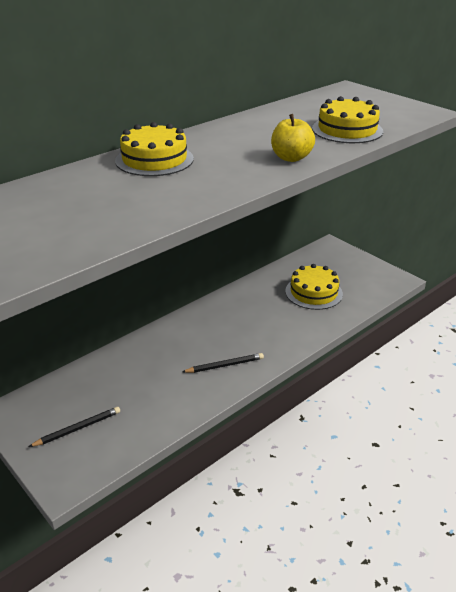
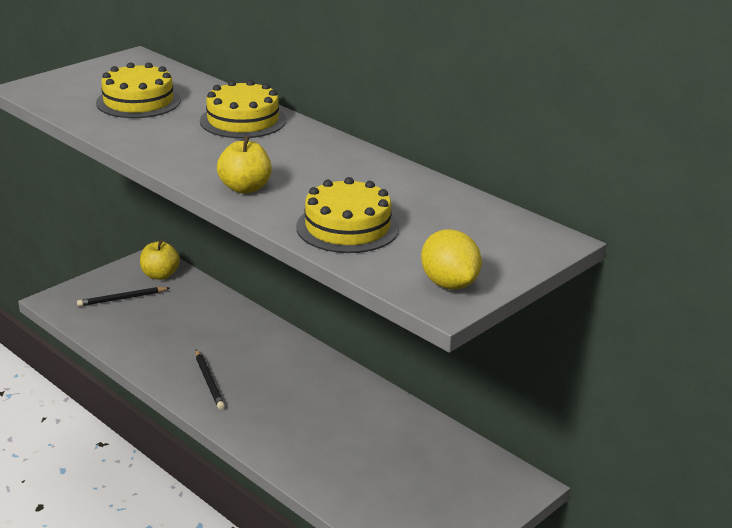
camera: 85 degrees right, 5 degrees down
black pencil [28,407,120,447] -> black pencil turned 105 degrees clockwise [77,287,169,307]
yellow cake [285,264,343,310] -> yellow cake moved to [96,62,181,118]
none -> yellow apple [140,239,180,280]
none -> yellow lemon [421,229,482,290]

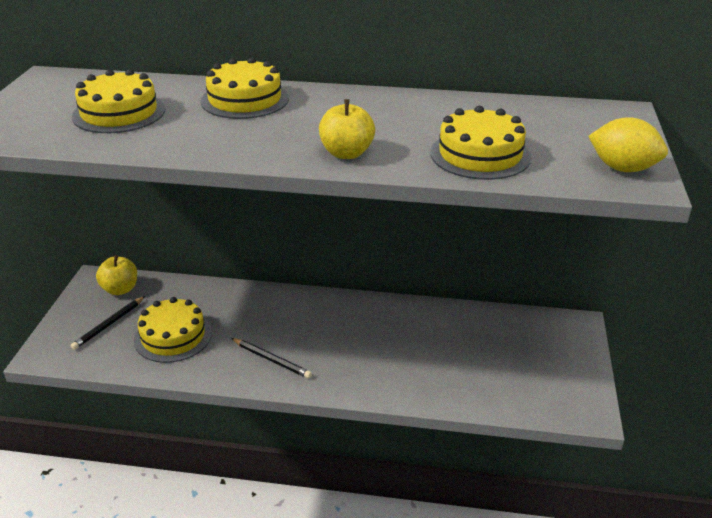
camera: 35 degrees left, 5 degrees up
none -> yellow cake [134,297,212,363]

